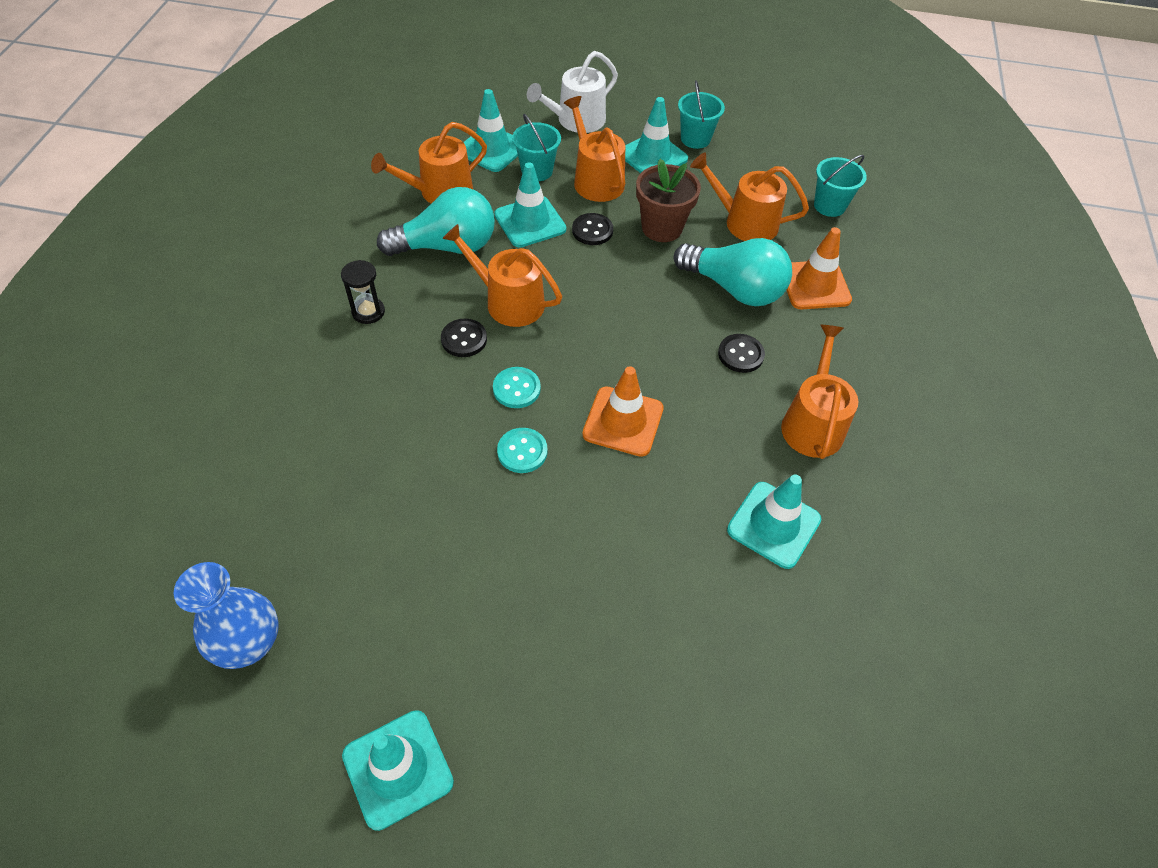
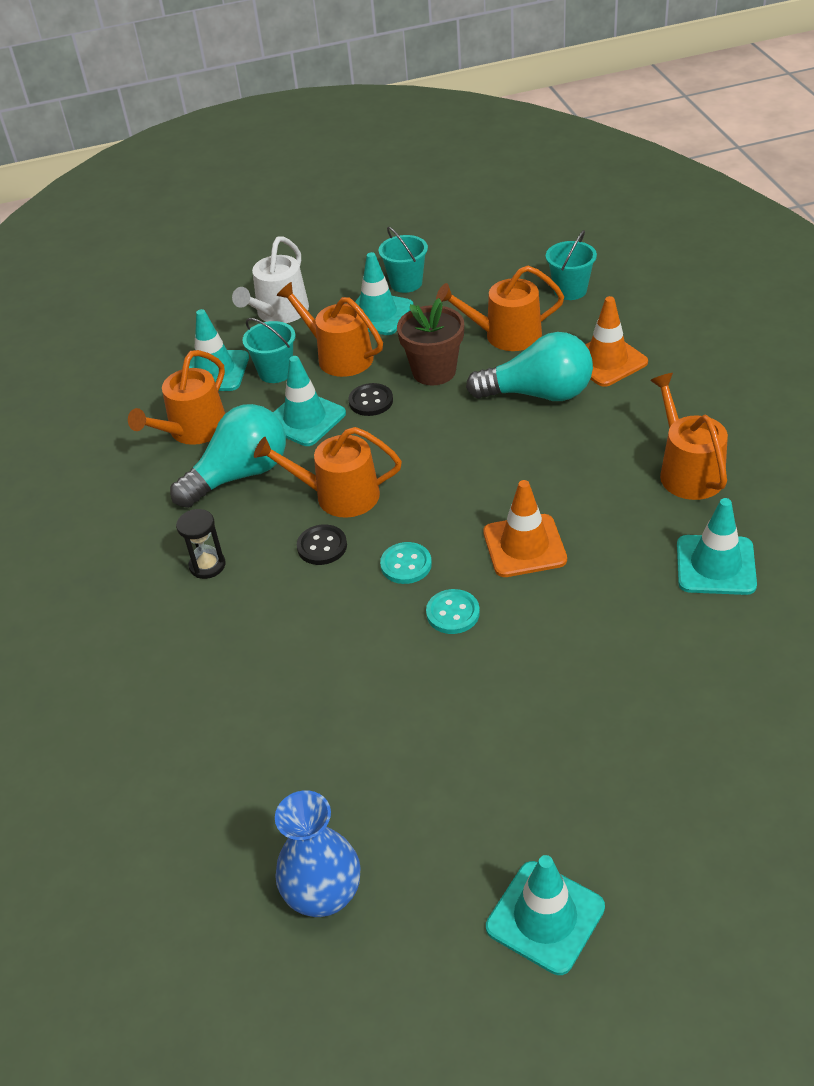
camera: 20 degrees left, 10 degrees down
black button [718,334,765,373] -> none

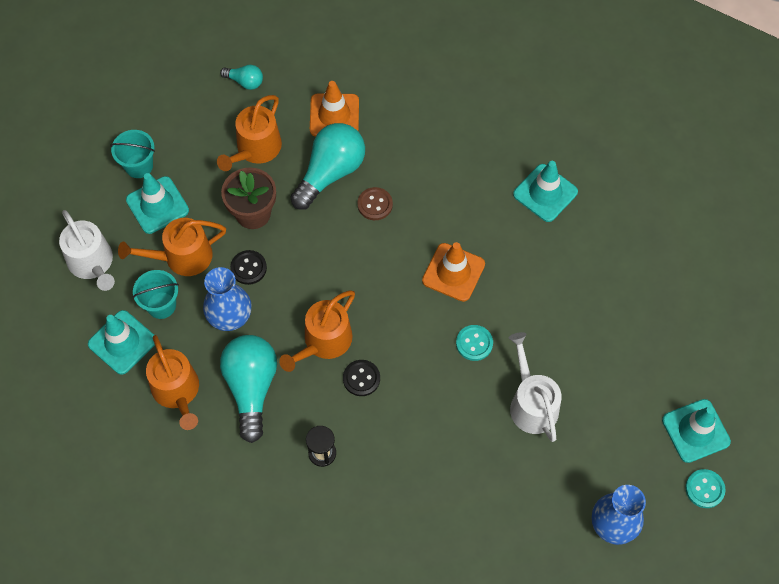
camera: 60 degrees left, 20 degrees up
turquoise traffic cone [273,356,346,446] -> blue vase [203,267,251,331]
turquoise button [380,542,432,584] -> turquoise button moved to [685,469,725,508]
turquoise bucket [546,230,597,300] -> turquoise light bulb [220,65,263,90]
orange watering can [650,373,728,500] -> none
none -> brown button [358,187,393,220]
none -> white watering can [509,332,562,442]

